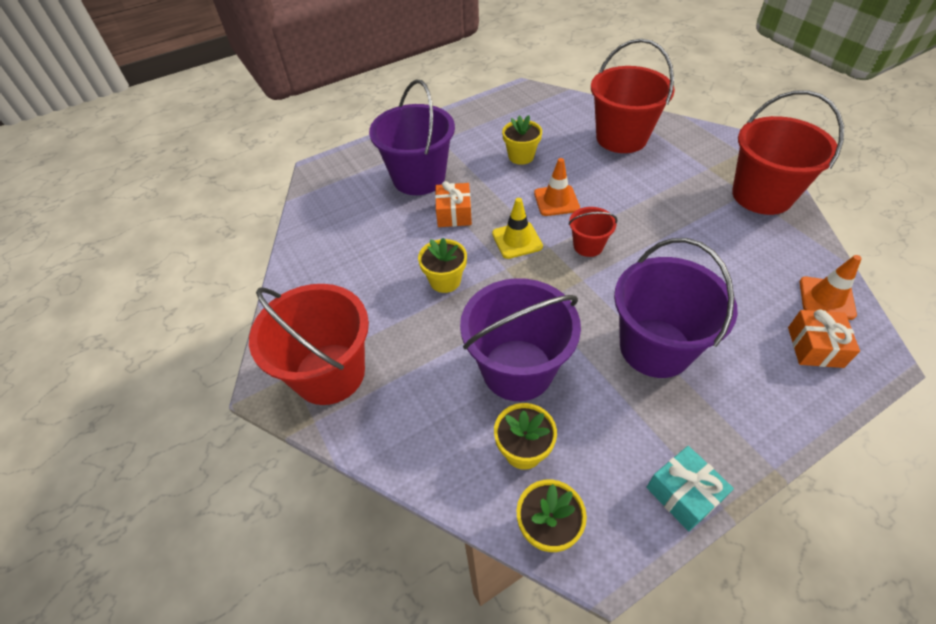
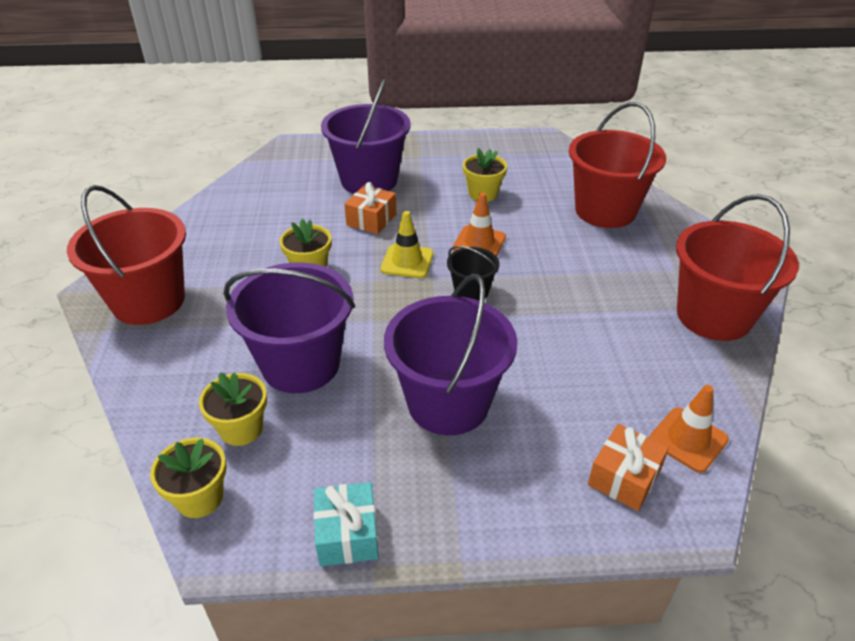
camera: 25 degrees right, 10 degrees down
red bucket [568,207,618,257] -> black bucket [447,246,500,301]

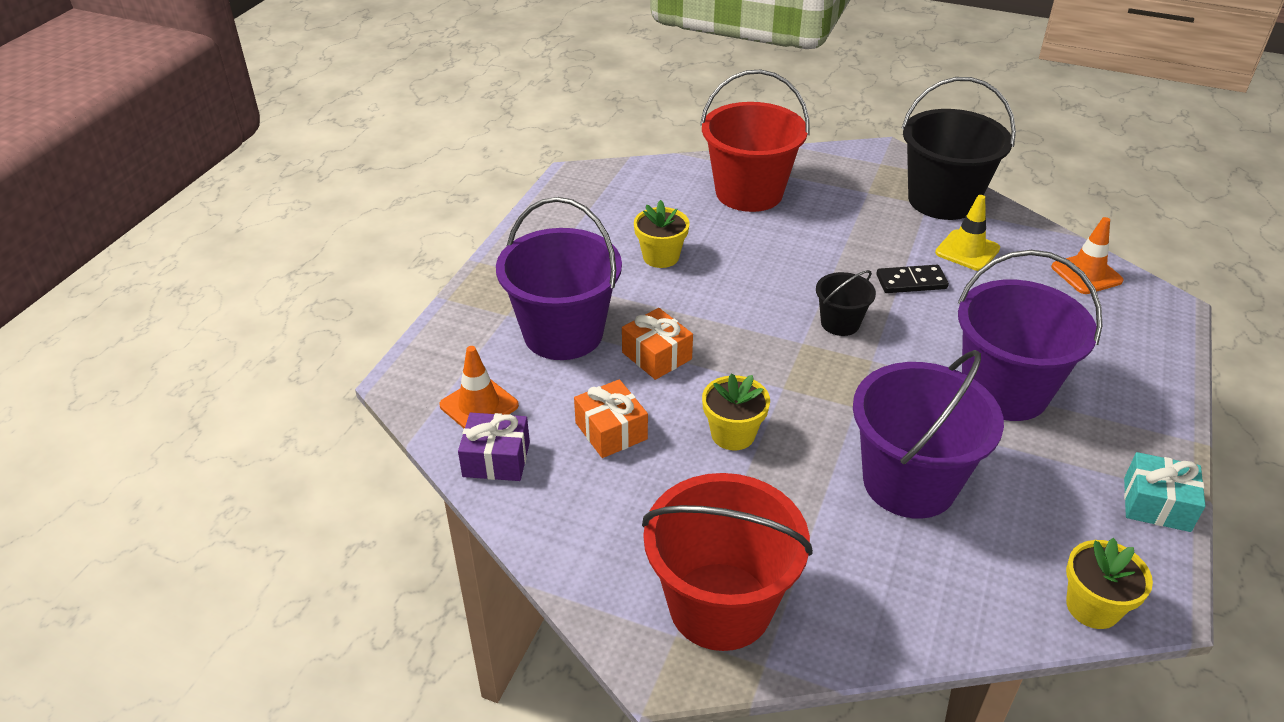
camera: 65 degrees left, 0 degrees up
yellow flower pot [199,372,267,446] -> none
yellow traffic cone [381,211,433,278] -> yellow traffic cone moved to [935,195,1000,271]
orange traffic cone [453,193,506,256] -> orange traffic cone moved to [439,346,519,428]
orange gift [588,424,669,511] -> orange gift moved to [574,379,648,458]
red bucket [676,194,799,341] -> black bucket [901,77,1016,220]
none -> purple gift [458,412,530,481]
none -> black domino [876,265,949,293]

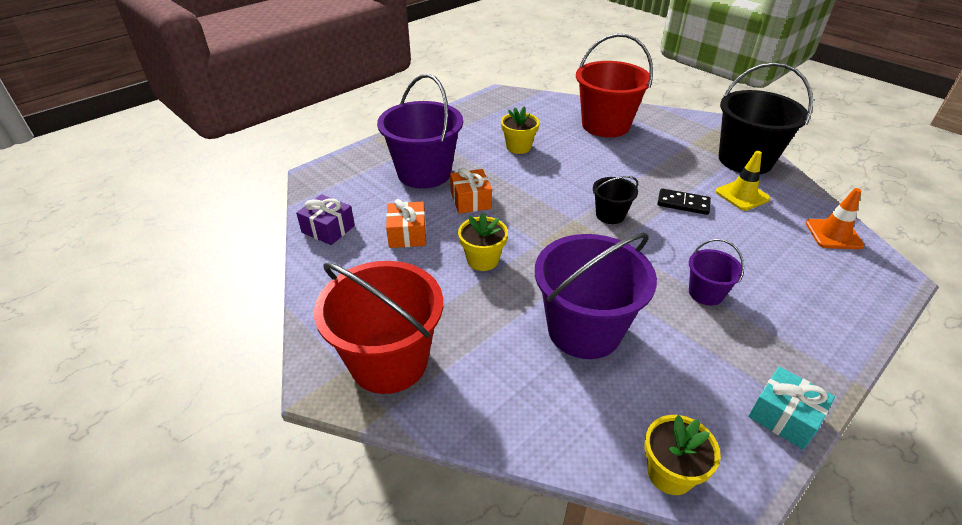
camera: 25 degrees right, 0 degrees up
orange traffic cone [439,346,519,428] -> none
purple bucket [958,250,1102,421] -> purple bucket [689,239,744,306], size x0.49

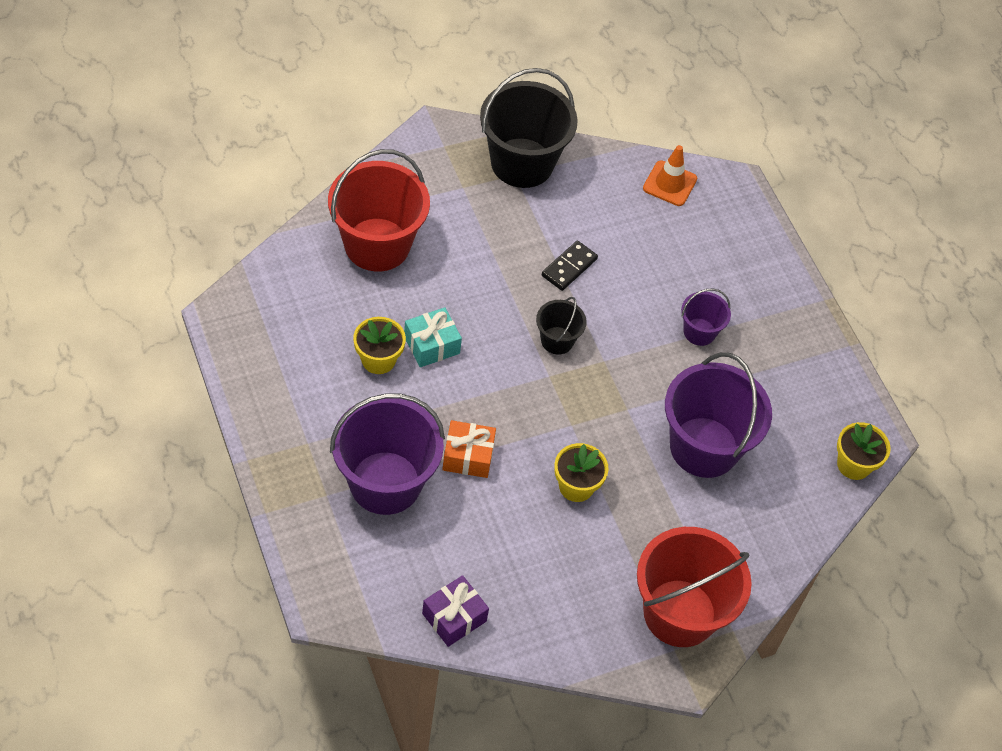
camera: 75 degrees left, 15 degrees up
orange gift [386,199,426,248] -> none
yellow traffic cone [715,151,771,211] -> none
turquoise gift [748,366,835,450] -> turquoise gift moved to [404,307,462,367]

